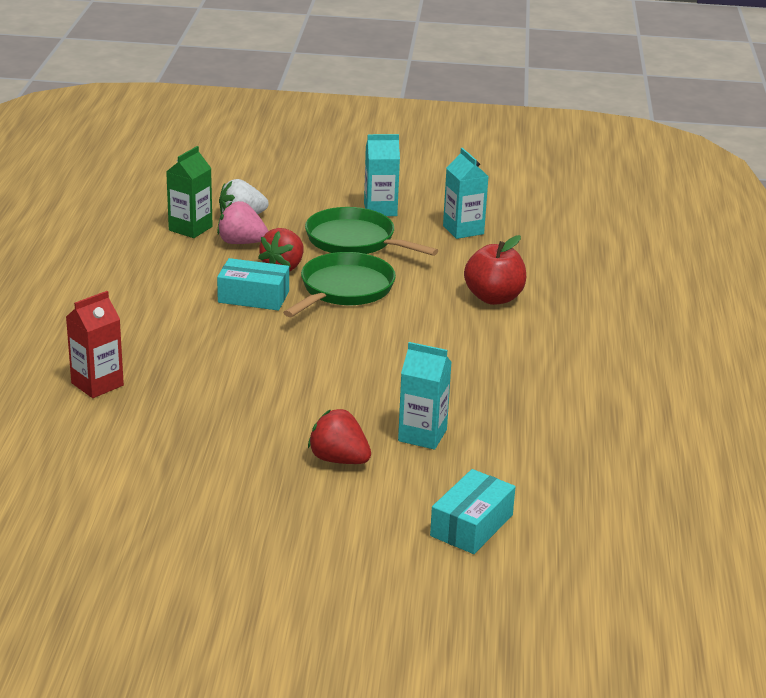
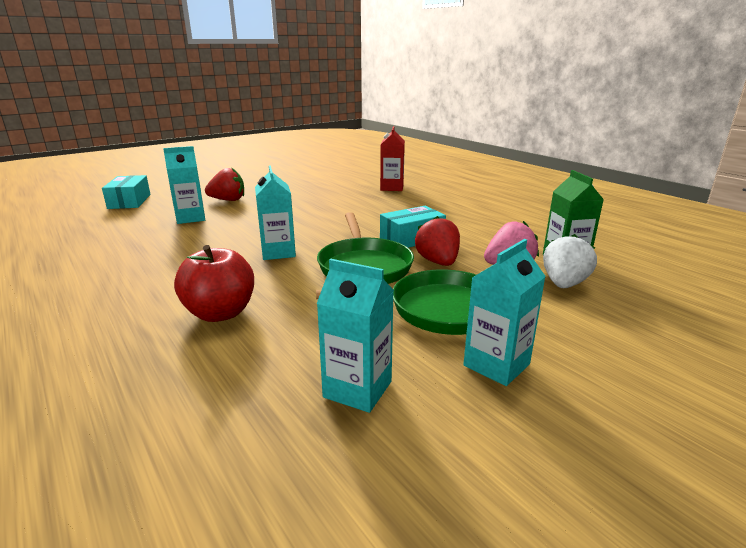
camera: 140 degrees right, 5 degrees down
none -> turquoise carton [255,166,296,260]

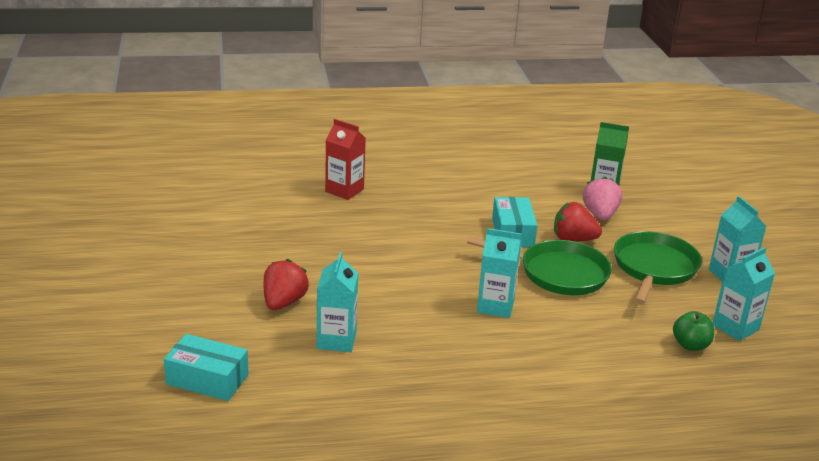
camera: 65 degrees left, 5 degrees up
red apple [174,245,254,322] -> none
white strawberry [543,234,597,288] -> none
none -> green apple [673,311,714,351]

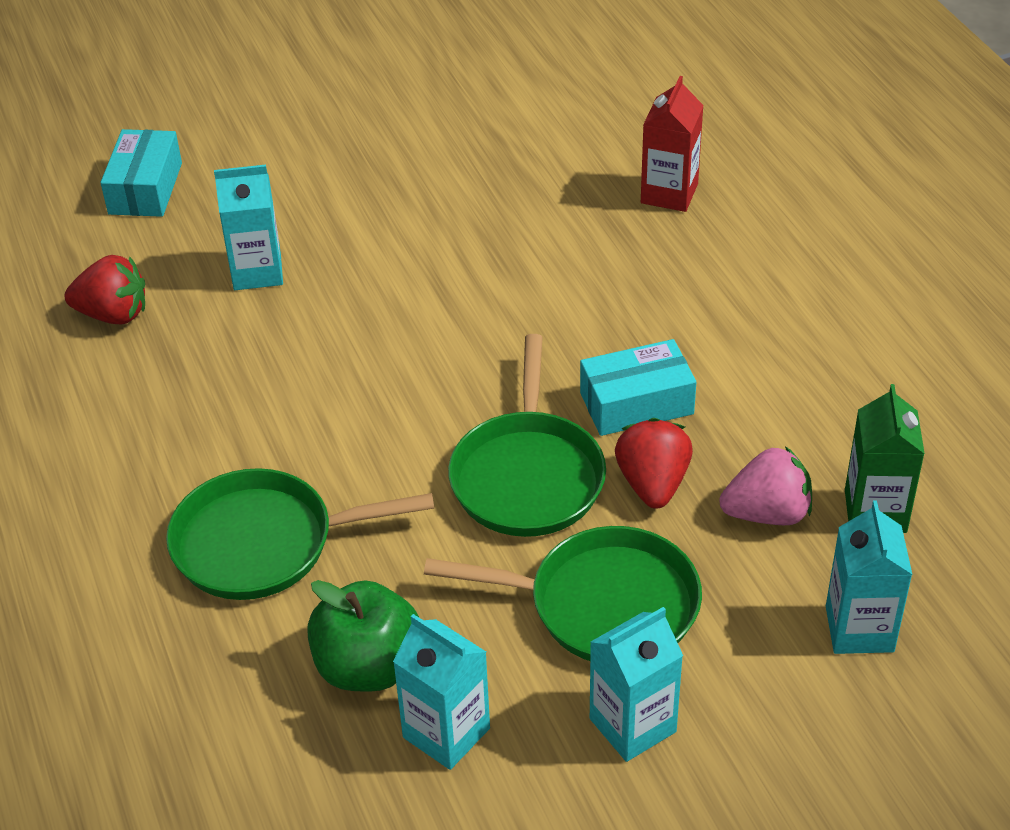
camera: 80 degrees right, 15 degrees up
red strawberry [264,259,309,310] -> red strawberry moved to [65,255,145,324]
turquoise carton [477,228,521,318] -> turquoise carton moved to [826,500,912,654]
green apple [673,311,714,351] -> green apple [307,580,419,691], size x1.57
none -> green pan [166,468,434,600]

